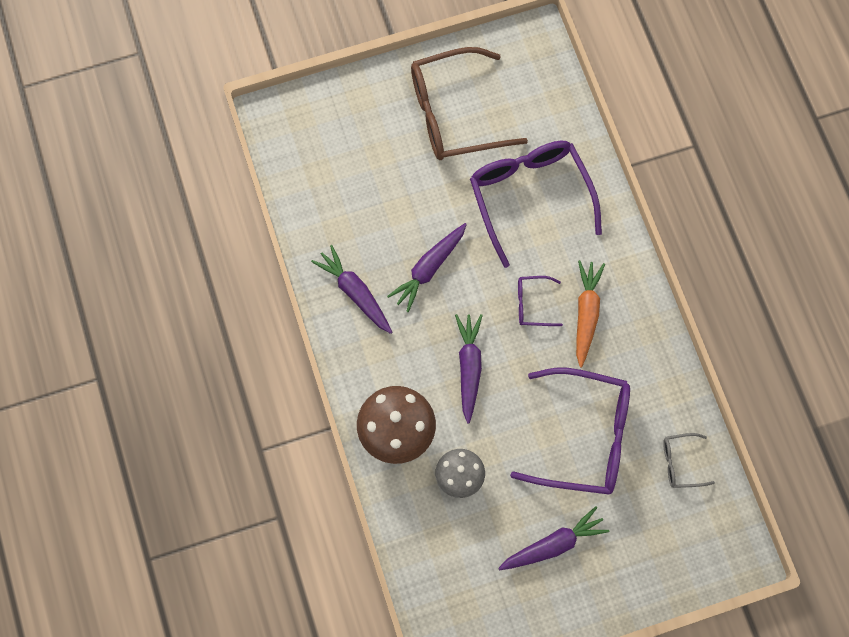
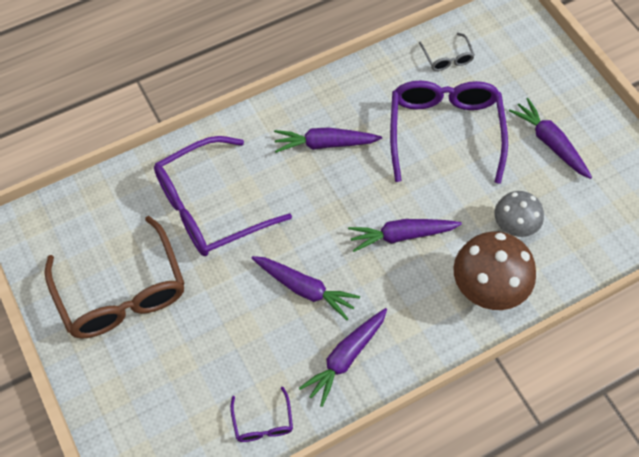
camera: 100 degrees left, 10 degrees down
purple glasses [518,276,563,326] -> purple glasses moved to [230,387,293,442]
orange carrot [576,260,605,368] -> purple carrot [274,127,382,153]

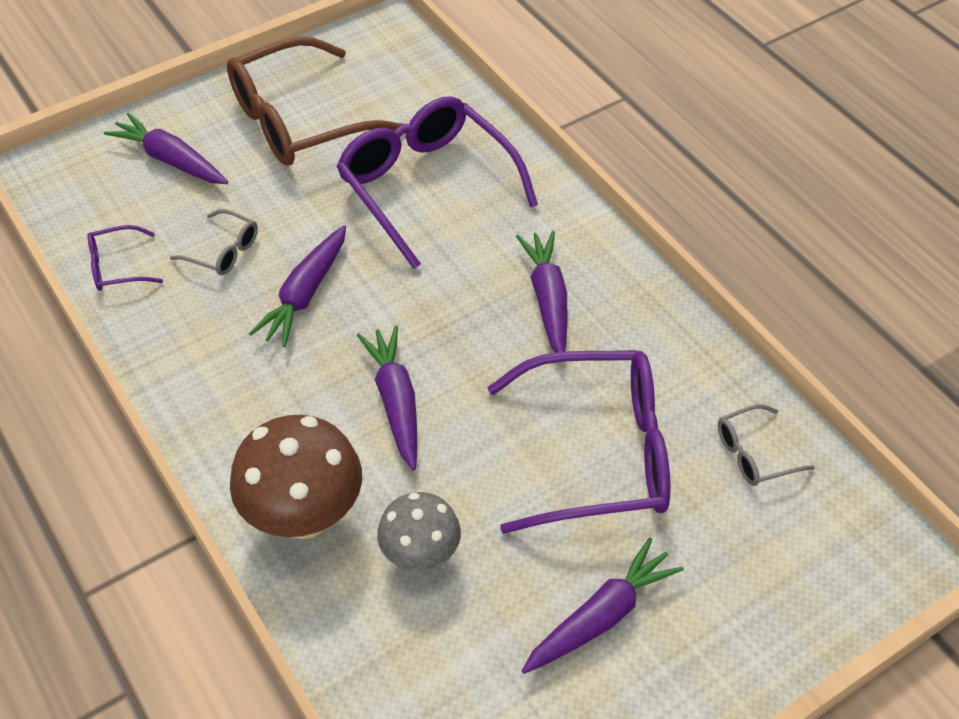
camera: 85 degrees right, 10 degrees down
purple carrot [299,308,387,407] -> purple carrot moved to [104,113,228,184]
none -> grey glasses [170,209,258,276]

